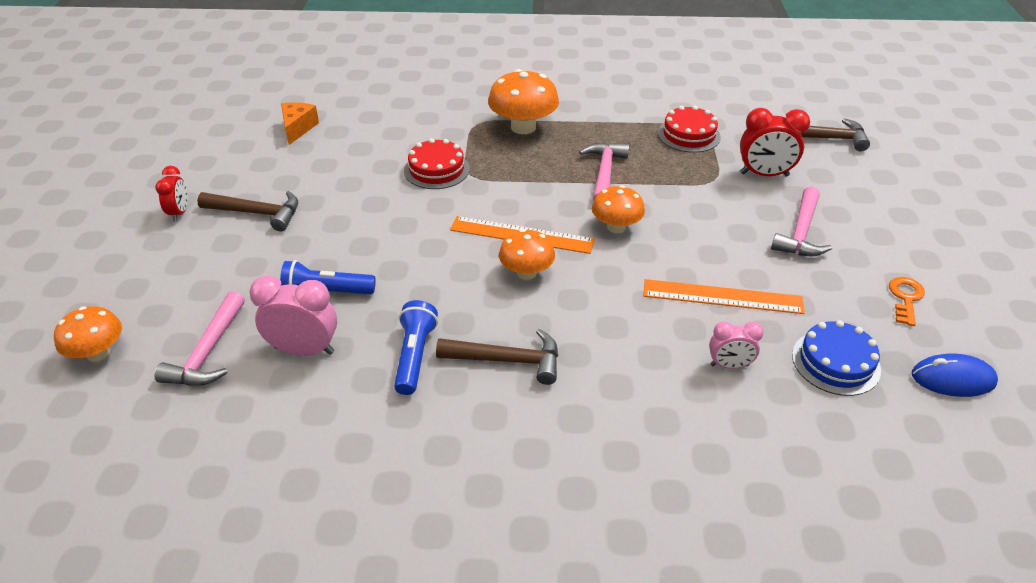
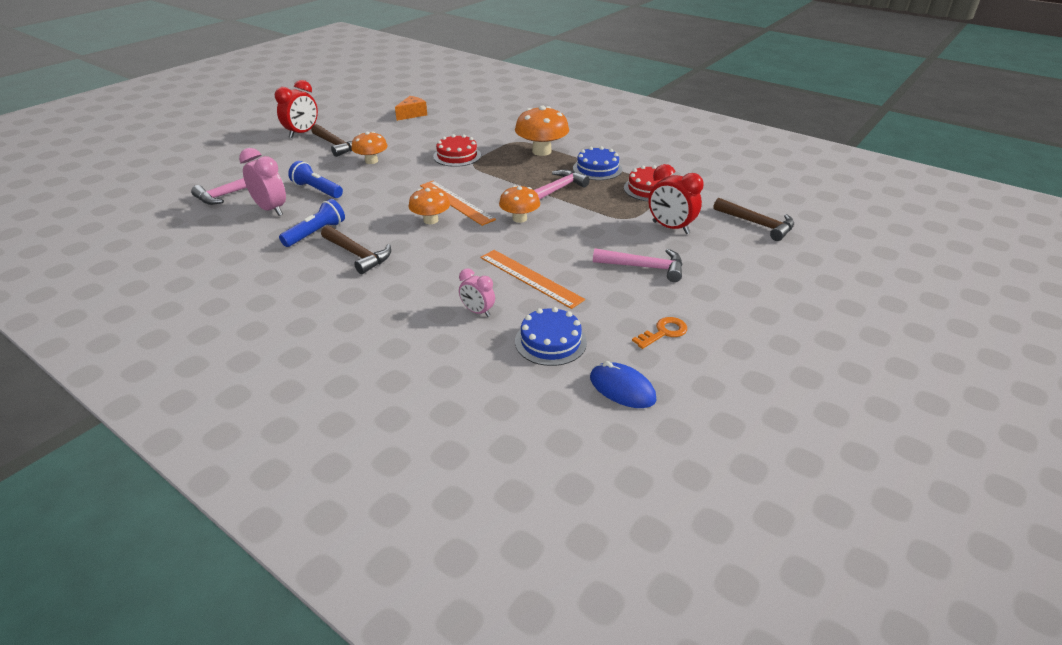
camera: 35 degrees right, 5 degrees down
orange mushroom [54,306,122,361] -> orange mushroom moved to [351,132,388,164]
red clock [155,166,188,222] -> red clock [275,80,318,138], size x1.62
pink hammer [771,187,832,256] -> pink hammer turned 135 degrees counterclockwise [593,248,683,282]
none -> blue cake [573,146,622,180]

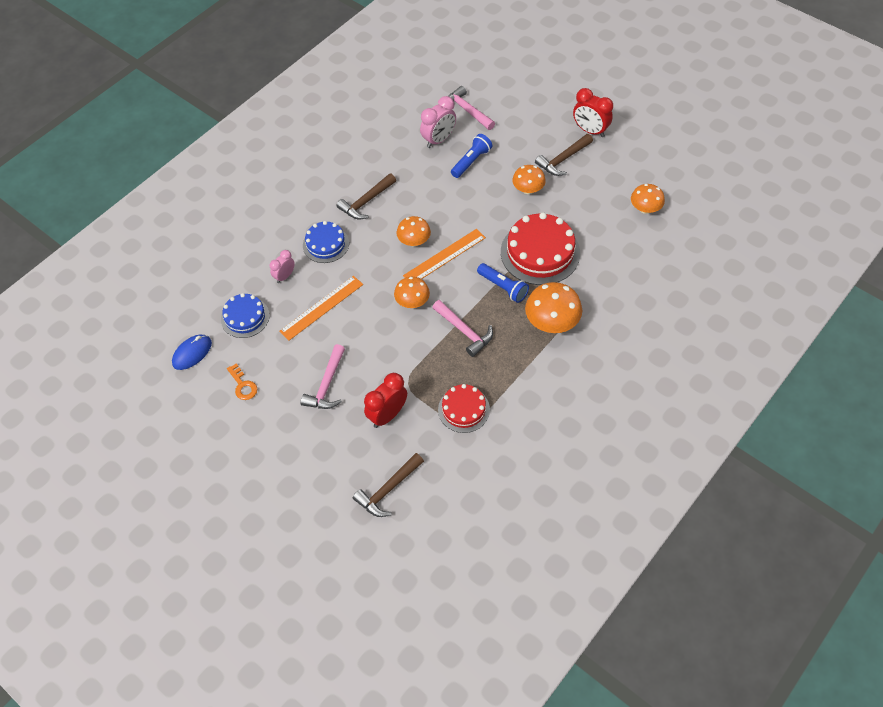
camera: 95 degrees right, 20 degrees up
blue flashlight [279,199,345,247] -> blue flashlight moved to [477,263,529,303]
orange cheese [395,96,427,121] -> orange mushroom [631,184,665,214]
red cake [433,134,481,167] -> red cake [501,212,580,285], size x1.69
blue cake [573,146,622,180] -> blue cake moved to [303,221,349,263]

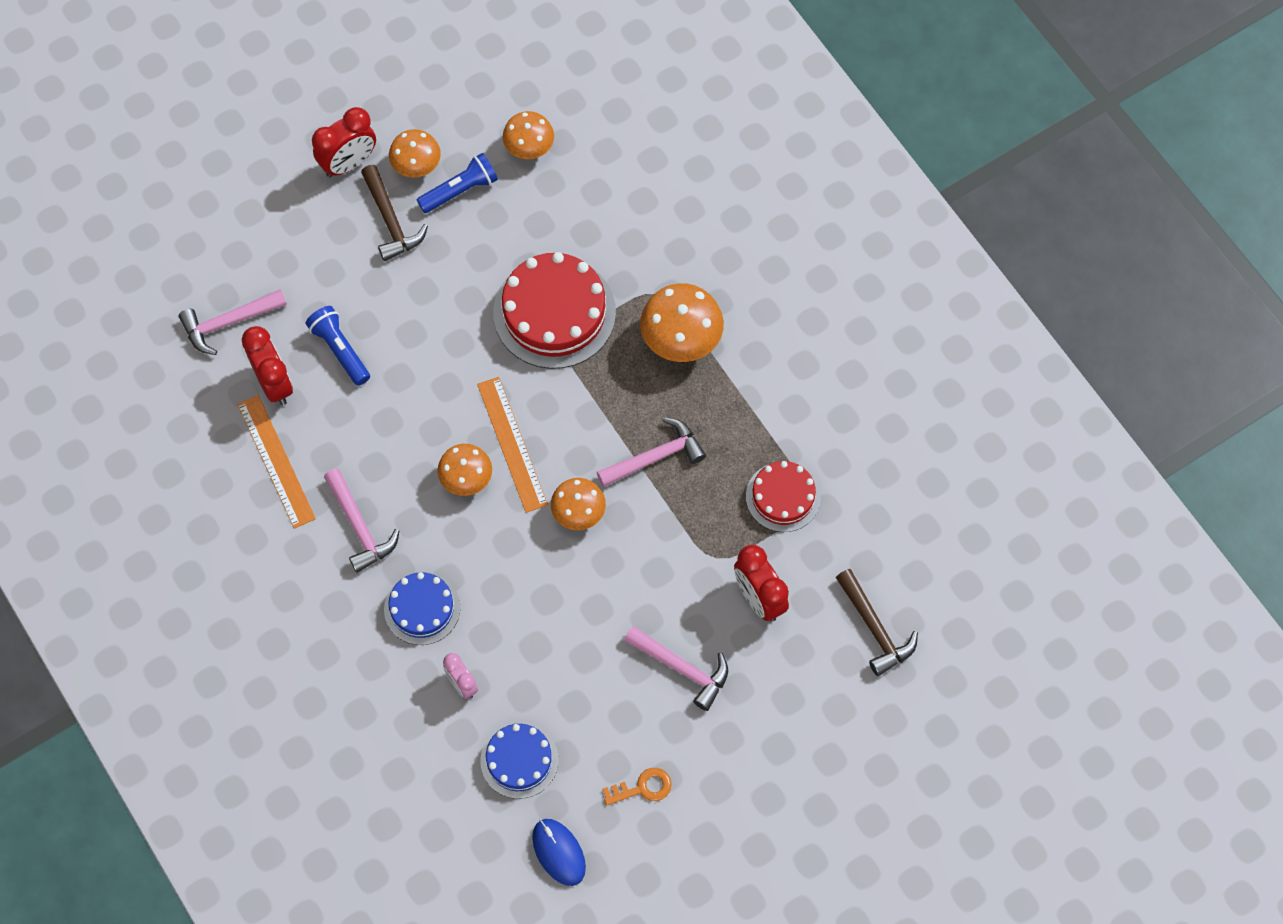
camera: 75 degrees left, 10 degrees up
orange ruler [279,276,363,340] -> orange ruler moved to [237,395,316,529]
brown hammer [336,173,396,219] -> pink hammer [324,468,399,573]
pink clock [420,96,456,148] -> red clock [242,326,293,405]
blue flashlight [477,263,529,303] -> blue flashlight moved to [417,153,498,213]
orange mushroom [512,165,546,194] -> orange mushroom moved to [389,129,441,178]

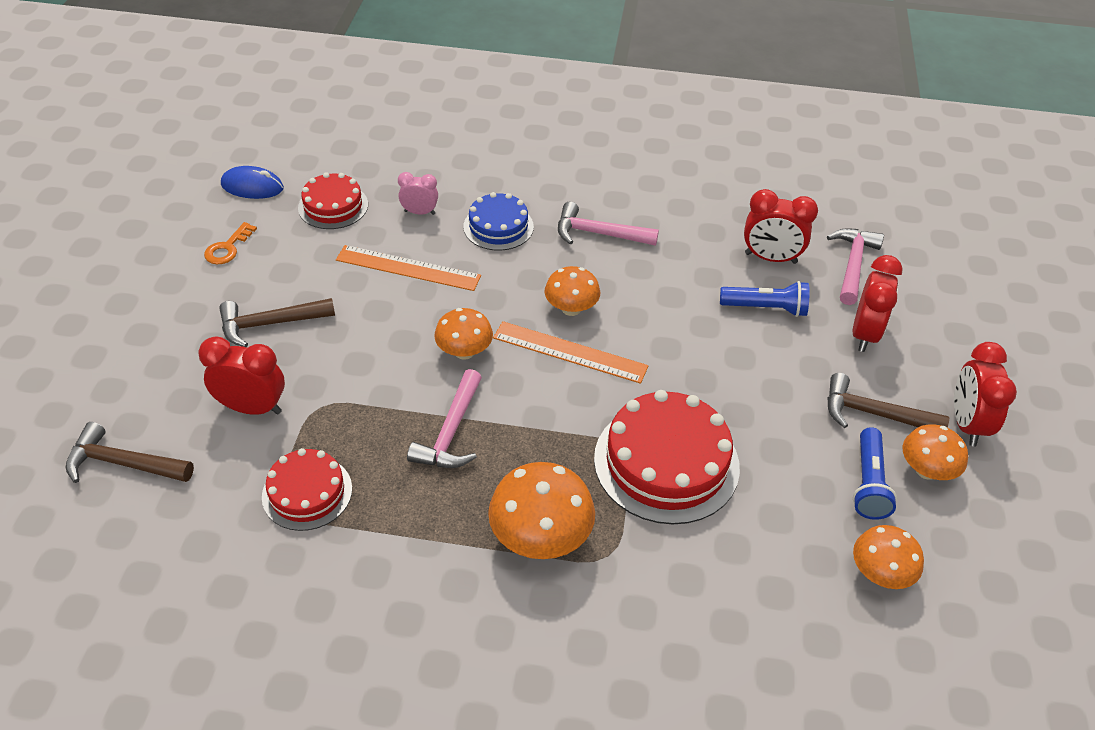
camera: 130 degrees right, 20 degrees down
orange ruler [237,395,316,529] -> orange ruler moved to [336,245,481,291]
blue cake [480,722,559,799] -> red cake [298,172,368,229]
pink hammer [624,626,728,711] -> brown hammer [219,298,335,347]
none -> red clock [852,255,903,352]

